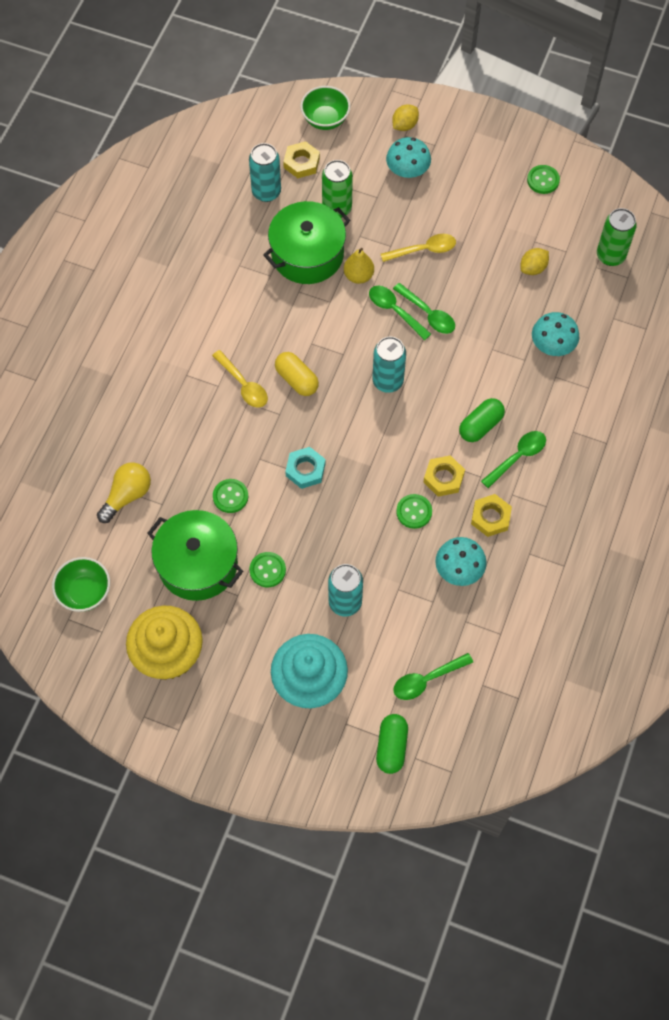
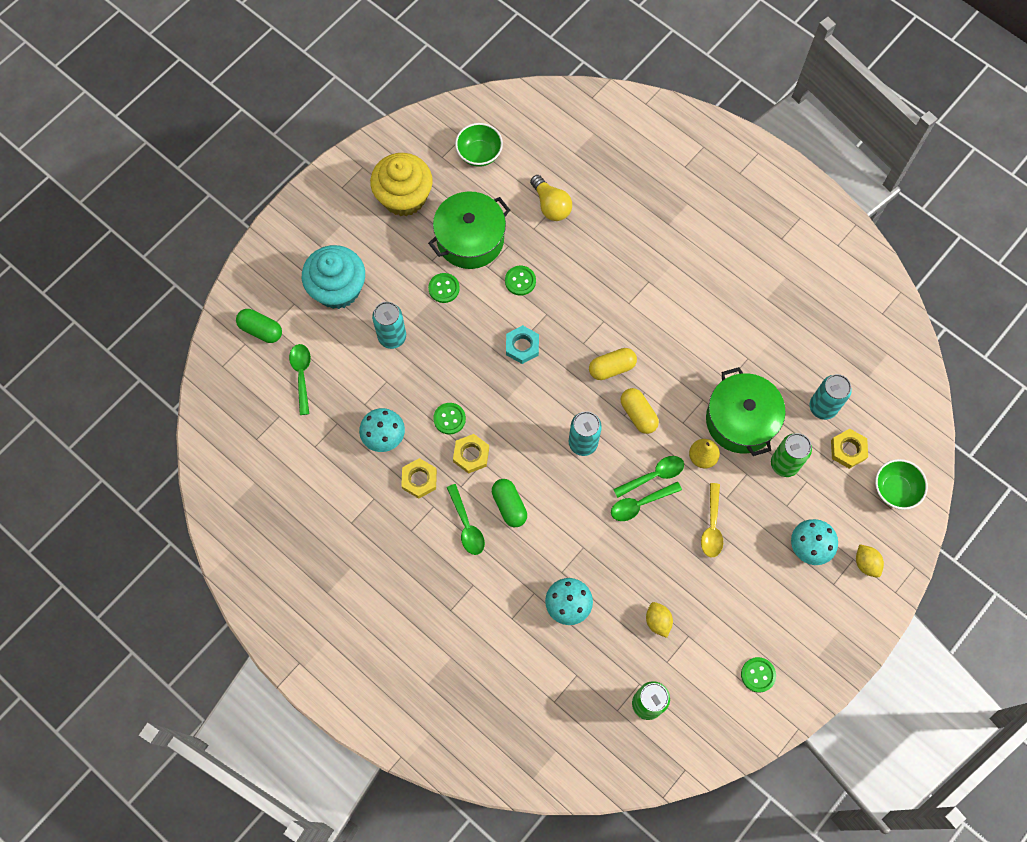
camera: 110 degrees right, 5 degrees up
yellow spoon [212,350,268,408] -> none
none -> yellow capsule [621,388,659,434]

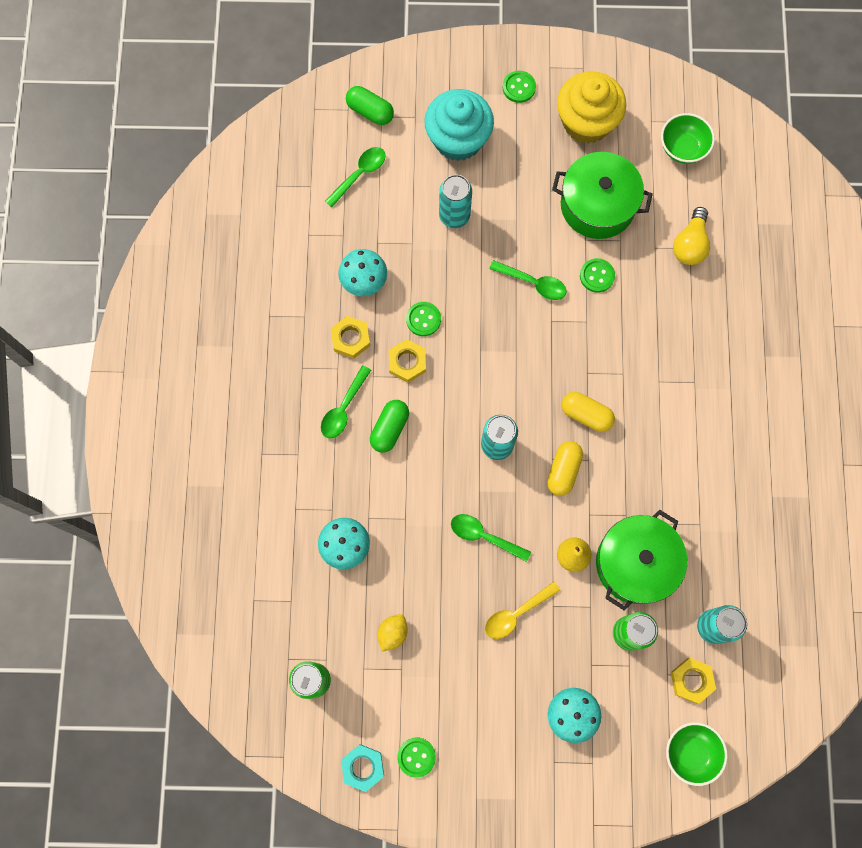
camera: 50 degrees right, 5 degrees up
green capsule [236,309,282,343] -> green capsule turned 45 degrees counterclockwise [346,86,394,125]
green button [428,273,460,303] -> green button moved to [503,71,536,103]
turquoise nut [506,325,539,364] -> turquoise nut moved to [341,744,384,792]
green spoon [613,456,684,498] -> green spoon moved to [489,260,567,300]
yellow lemon [856,544,884,578] -> none

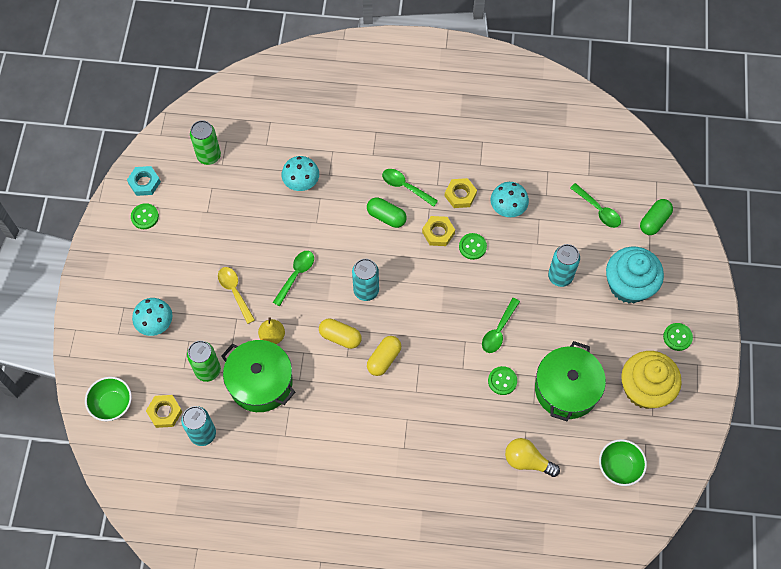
camera: 95 degrees right, 10 degrees down
yellow lemon [378,614,408,652] -> none

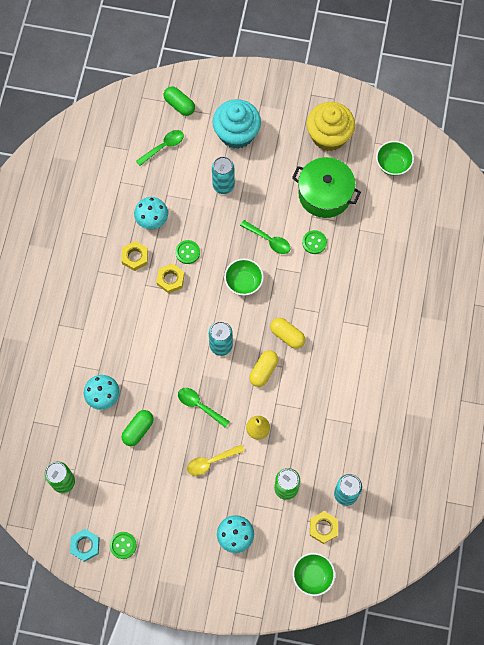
camera: 85 degrees left, 5 degrees up
green pot [222,340,295,412] -> none
green capsule [367,197,407,228] -> green capsule moved to [122,410,154,446]
green spoon [382,169,438,207] -> none
yellow light bulb [505,438,560,477] -> none
green button [663,323,693,351] -> none
none -> green bowl [224,258,264,296]

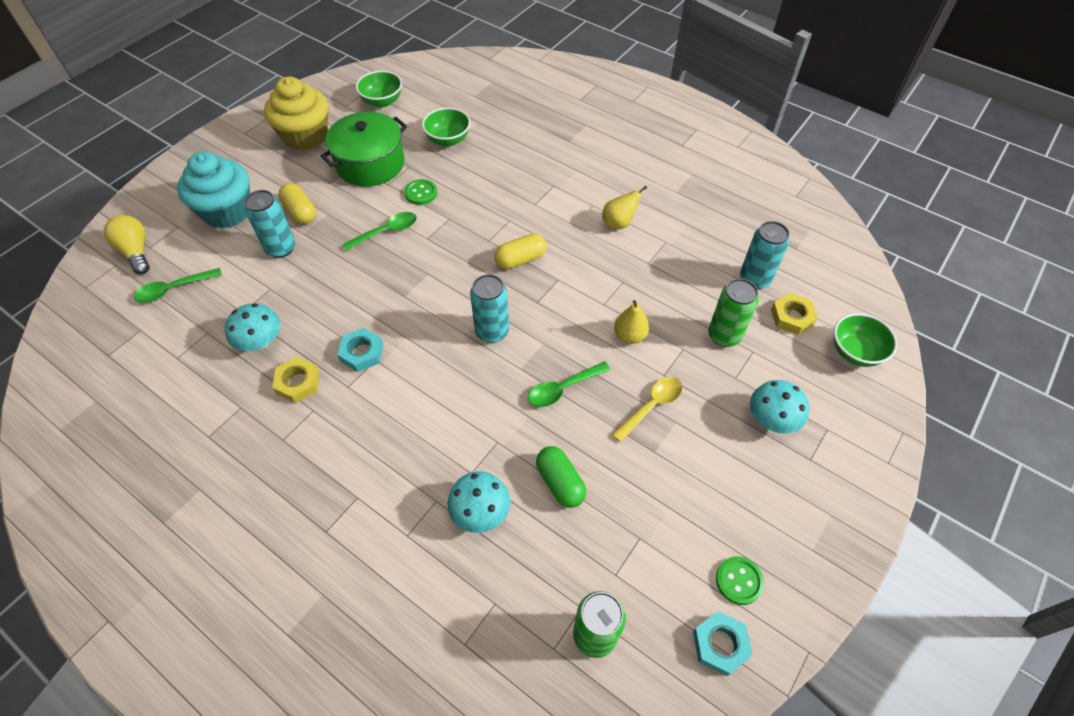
camera: 65 degrees left, 15 degrees down
green spoon [136,130,184,166] -> green spoon turned 105 degrees counterclockwise [134,268,222,303]
yellow nut [157,263,185,294] -> turquoise nut [337,328,383,372]
green capsule [164,86,195,116] -> yellow light bulb [104,215,150,274]
green button [175,240,200,264] -> none
yellow spoon [187,444,244,476] -> yellow spoon turned 135 degrees counterclockwise [612,376,683,442]
green bowl [224,258,264,296] -> green bowl moved to [422,107,471,146]
yellow capsule [249,350,278,387] -> yellow capsule moved to [278,183,316,224]
none -> yellow pear [602,186,647,230]

